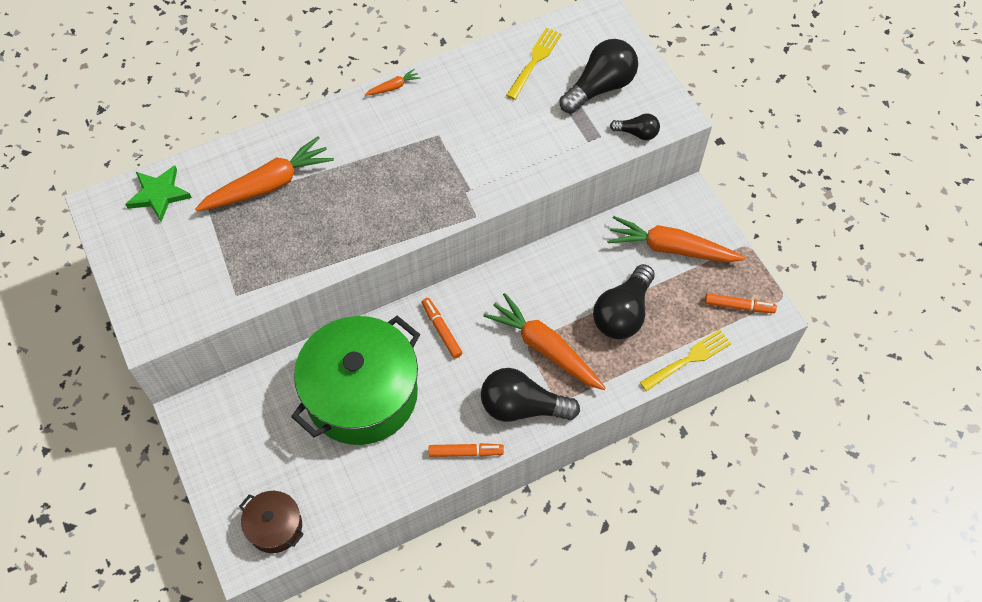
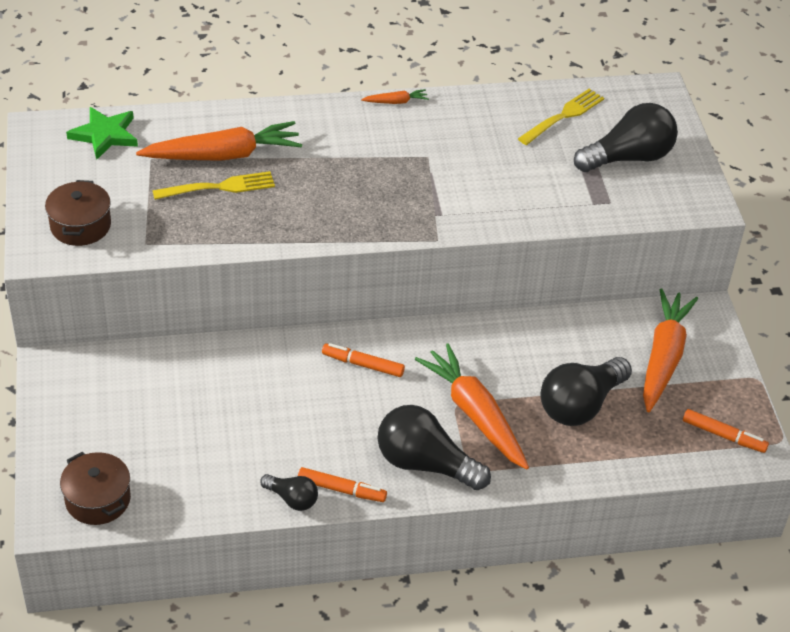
camera: 15 degrees right, 15 degrees down
green pot [291,316,420,445] -> none
orange marker [422,298,463,358] -> orange marker turned 60 degrees counterclockwise [322,343,405,377]
orange carrot [607,216,746,262] -> orange carrot turned 75 degrees clockwise [643,288,698,412]
black light bulb [610,113,660,140] -> black light bulb moved to [260,474,318,511]
yellow fork [640,330,732,391] -> yellow fork moved to [152,171,275,200]
none -> brown pot [45,180,111,246]

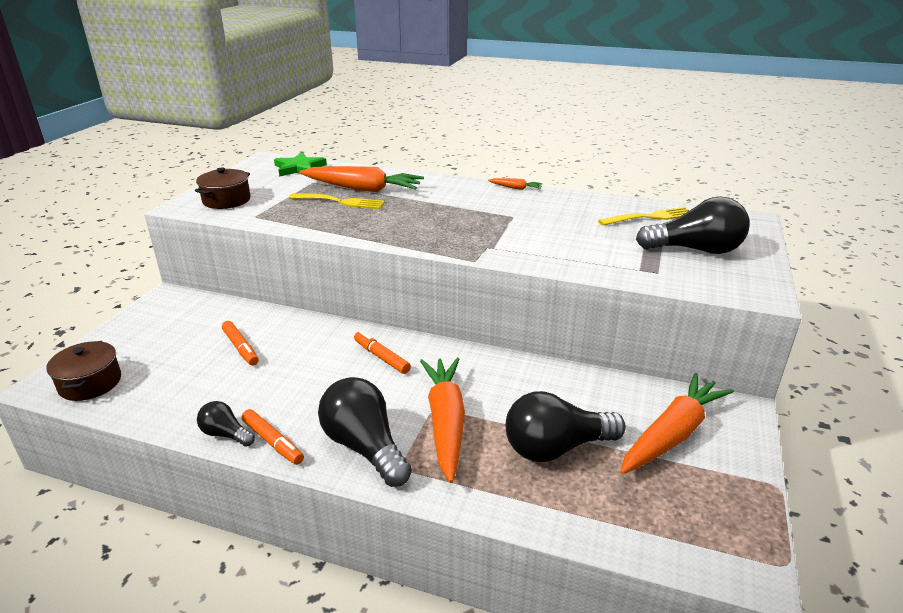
camera: 30 degrees right, 15 degrees down
black light bulb [260,474,318,511] -> black light bulb turned 150 degrees clockwise [197,401,255,447]
orange marker [683,409,769,453] -> orange marker moved to [222,321,259,365]

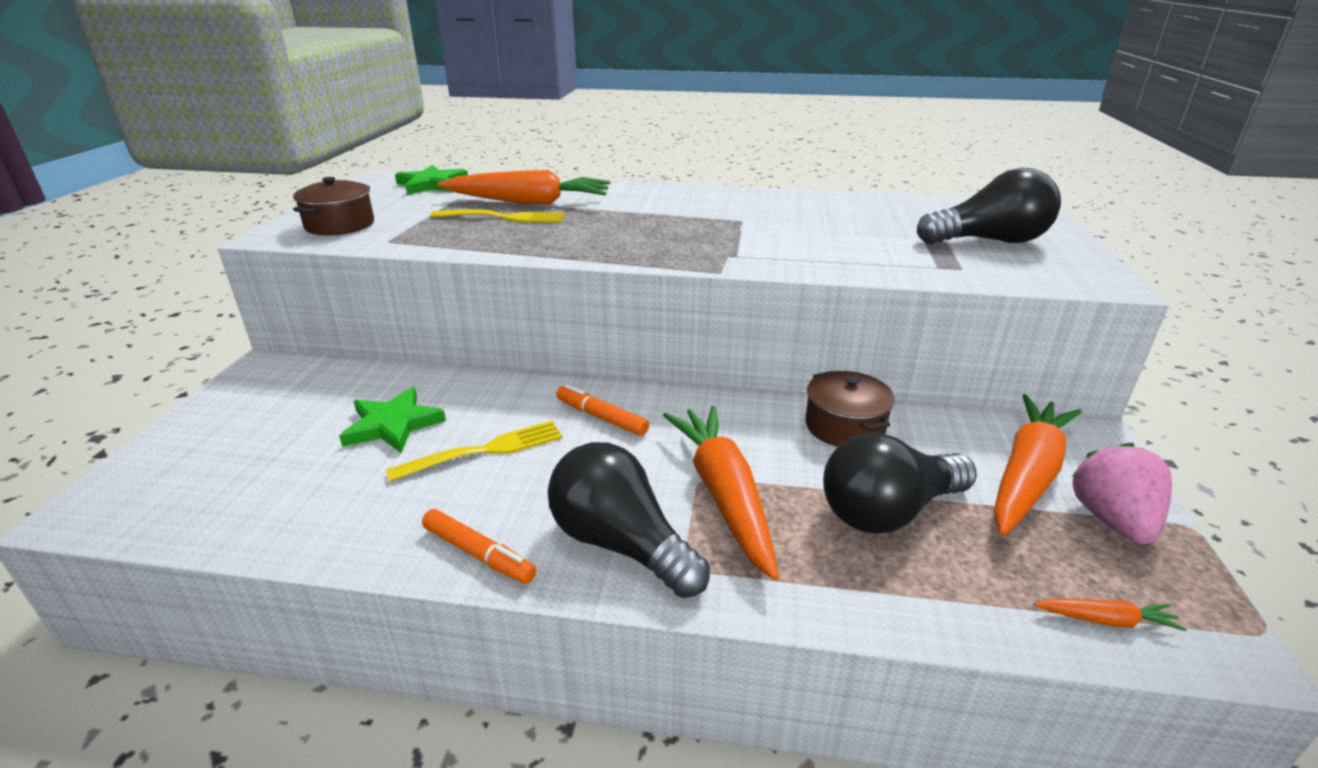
camera: 10 degrees left, 0 degrees up
brown pot [47,341,121,401] -> brown pot moved to [805,371,895,447]
black light bulb [197,401,255,447] -> none
orange marker [222,321,259,365] -> green star [339,387,446,453]
orange carrot [488,178,543,190] -> orange carrot moved to [1034,599,1187,631]
yellow fork [598,207,689,226] -> yellow fork moved to [386,421,563,482]
none -> pink strawberry [1071,443,1172,544]

